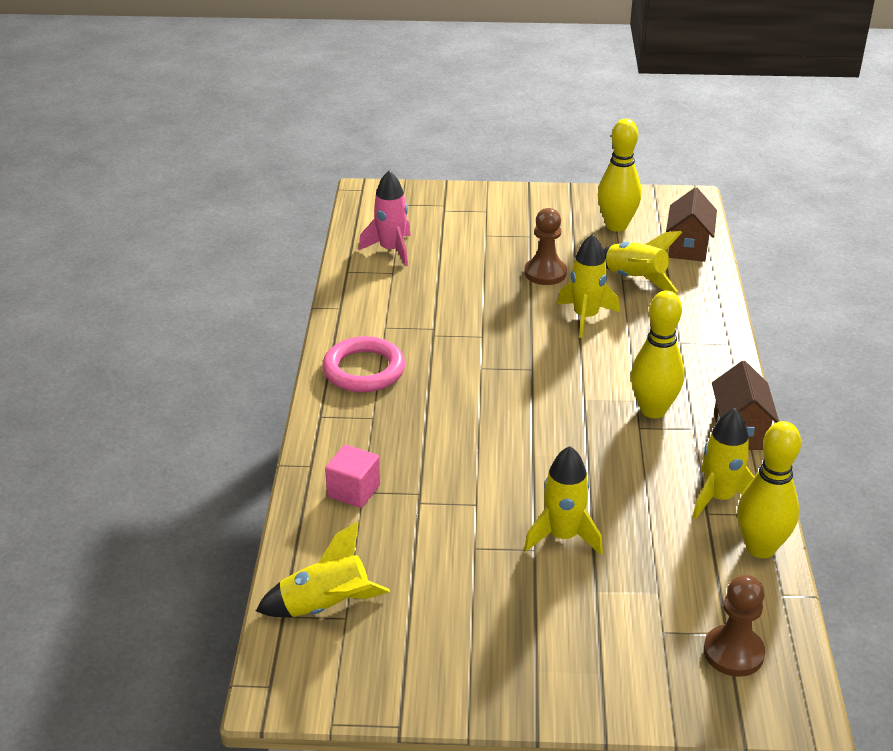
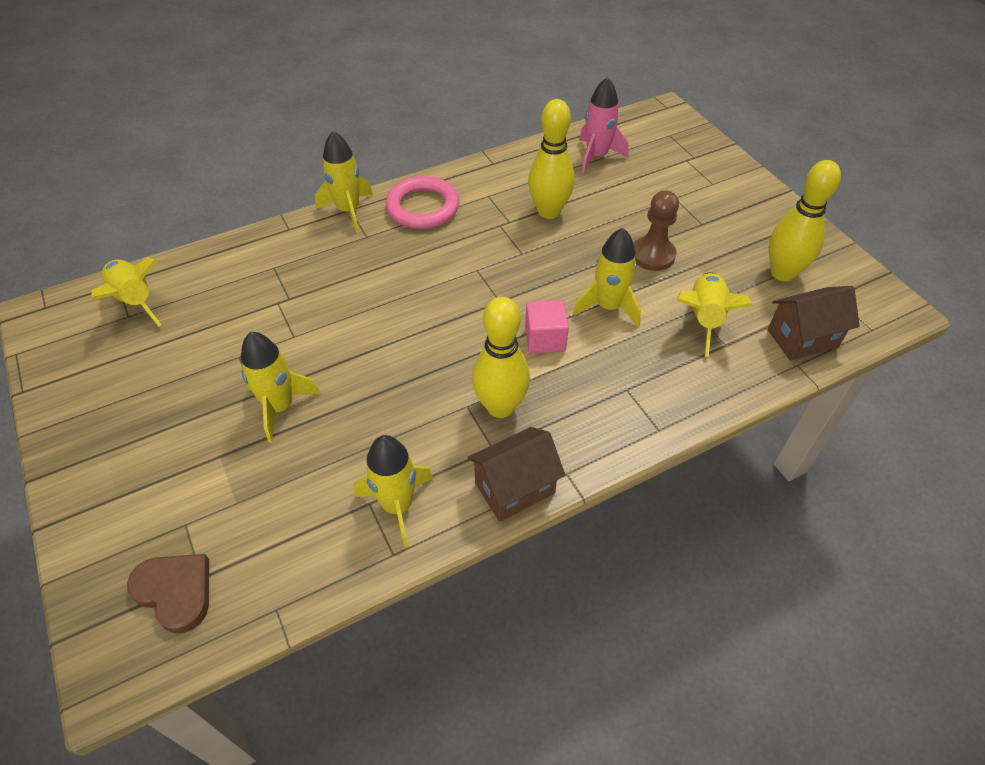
camera: 60 degrees right, 15 degrees up
pink cube [325,444,380,508] -> pink cube moved to [525,300,569,354]
brown pawn [704,575,765,677] -> brown heart [127,554,209,633]
yellow bowling pin [737,421,801,558] -> yellow bowling pin moved to [528,99,574,219]
none -> yellow rocket [315,131,373,232]

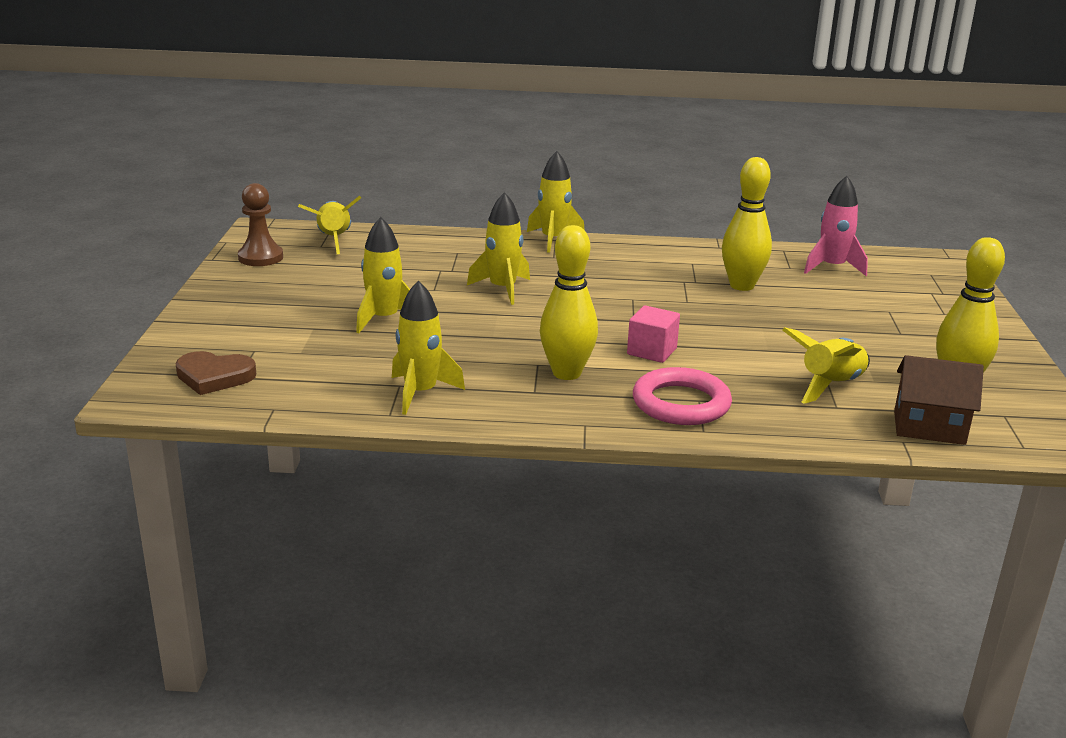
camera: 30 degrees right, 25 degrees down
brown heart [127,554,209,633] -> brown heart turned 120 degrees clockwise [176,351,256,395]
pink ring [386,176,459,229] -> pink ring moved to [633,367,732,425]
brown house [467,427,565,522] -> none
yellow rocket [573,228,641,327] -> yellow rocket moved to [467,192,530,305]
brown pawn [633,190,679,271] -> brown pawn moved to [238,183,283,266]

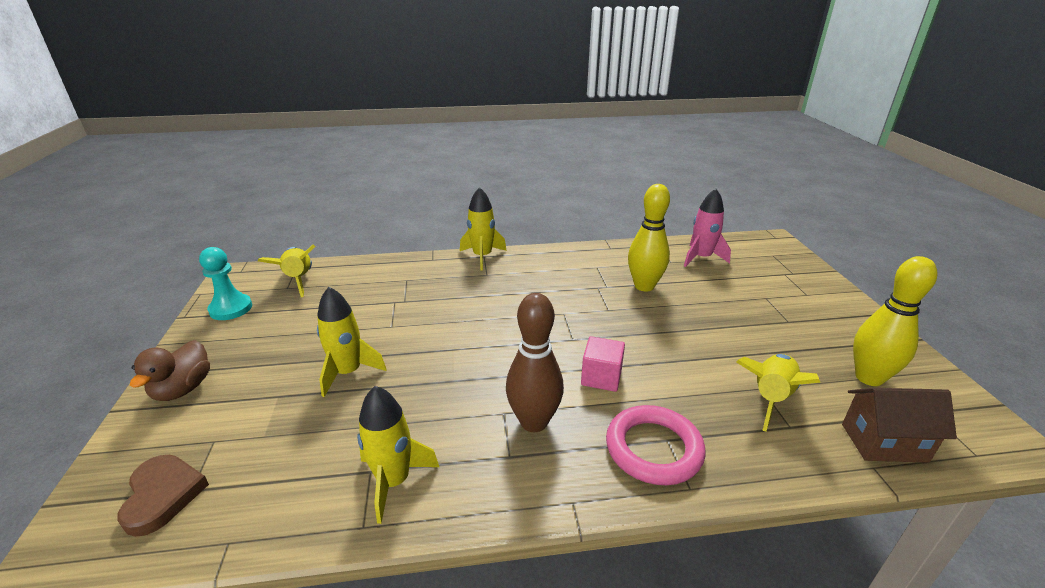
camera: 10 degrees left, 5 degrees up
brown heart [176,351,256,395] -> brown heart turned 105 degrees counterclockwise [117,455,209,537]
brown pawn [238,183,283,266] -> turquoise pawn [199,247,252,320]
yellow rocket [467,192,530,305] -> none
yellow bowling pin [540,225,598,380] -> brown bowling pin [506,293,564,432]
none -> brown duck [130,340,210,401]

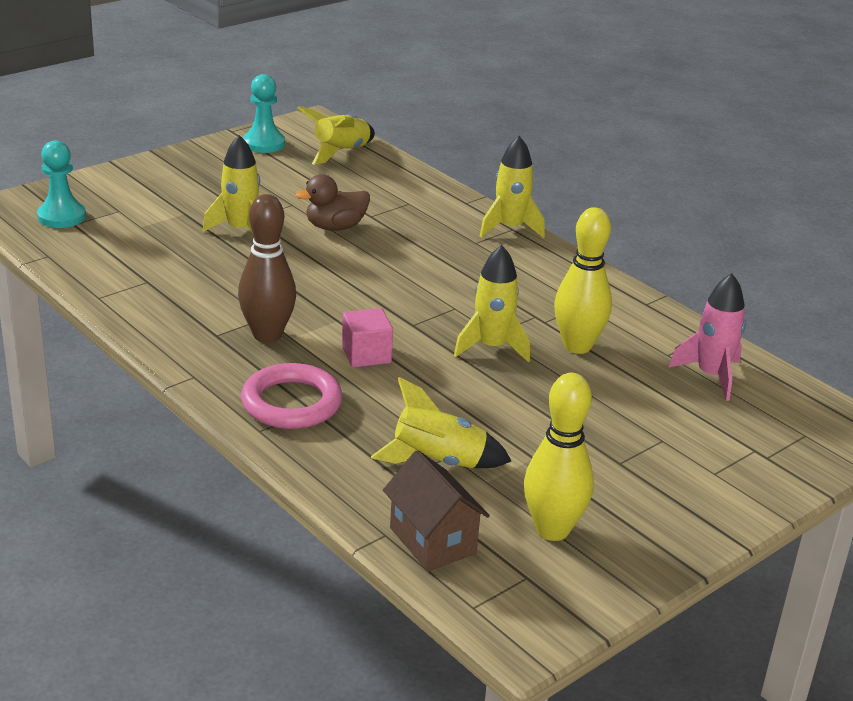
camera: 55 degrees right, 0 degrees up
brown heart [117,455,209,537] -> turquoise pawn [37,140,86,228]
brown duck [130,340,210,401] -> brown duck moved to [295,174,370,231]
yellow rocket [357,386,439,524] -> yellow rocket moved to [454,245,530,362]

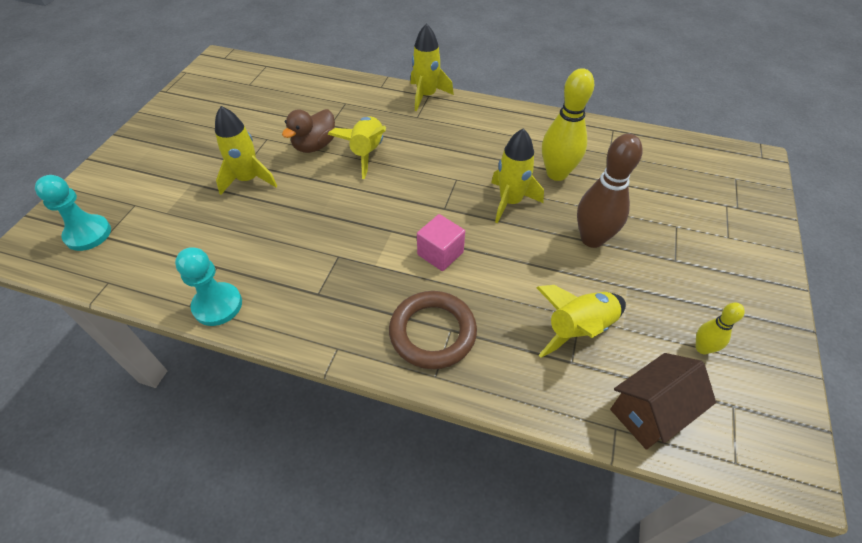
camera: 30 degrees left, 20 degrees up
brown bowling pin [238,194,296,343] -> brown bowling pin moved to [577,134,643,248]
pink ring [241,363,342,429] -> brown ring [389,291,477,369]
turquoise pawn [243,74,285,153] -> turquoise pawn moved to [175,247,242,326]
yellow rocket [297,106,375,165] -> yellow rocket moved to [327,116,386,179]
brown house [383,450,490,571] -> brown house turned 60 degrees counterclockwise [610,353,716,450]
yellow bowling pin [524,373,594,541] -> yellow bowling pin [696,303,745,354], size x0.52
pink rocket [668,273,746,401] -> none

